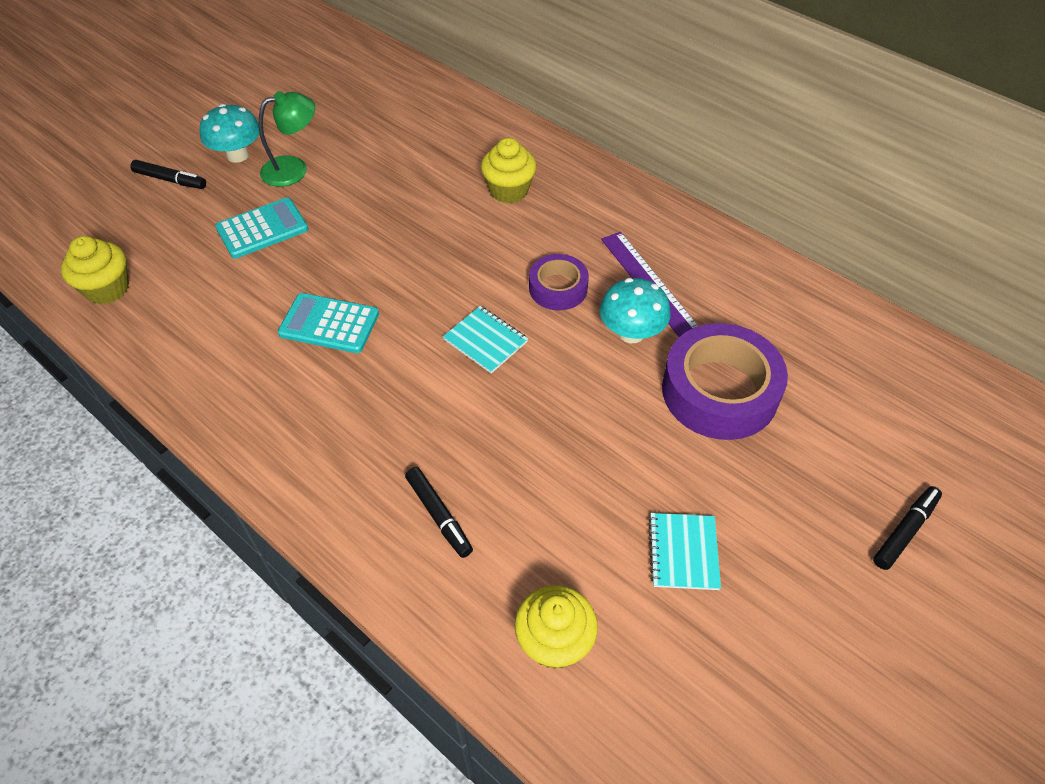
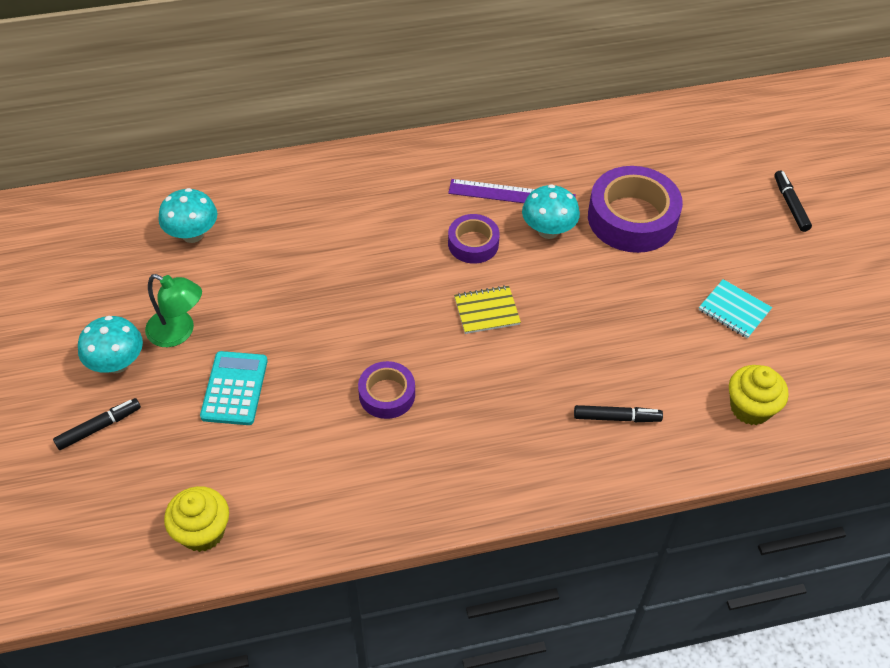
camera: 55 degrees left, 0 degrees up
green lamp [259,91,315,187] -> green lamp turned 105 degrees clockwise [145,274,202,347]
turquoise calculator [278,293,379,353] -> purple tape [358,361,415,419]
turquoise notebook [443,306,528,374] -> yellow notebook [454,285,521,334]
yellow cupcake [481,138,537,203] -> none
none -> turquoise mushroom [158,188,217,243]

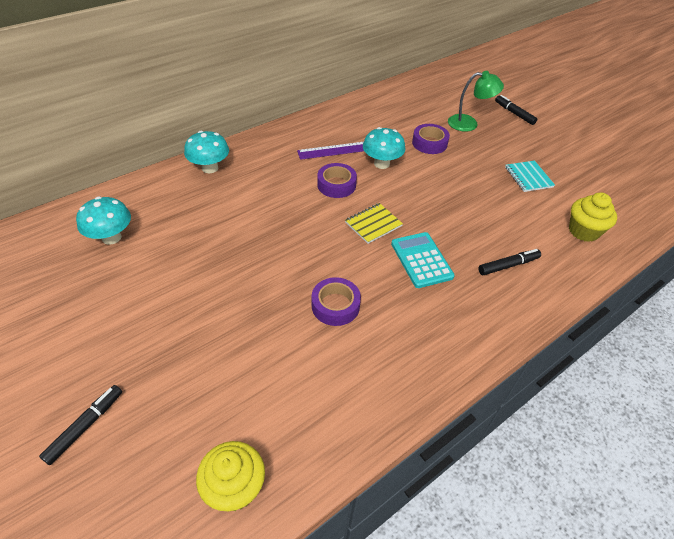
camera: 25 degrees left, 5 degrees down
turquoise mushroom [78,316,143,373] -> turquoise mushroom moved to [184,131,229,173]
green lamp [145,274,202,347] -> green lamp moved to [448,71,504,132]
turquoise calculator [200,351,268,425] -> turquoise calculator moved to [391,232,455,288]
purple tape [588,166,683,253] -> purple tape [412,124,450,154], size x0.56
turquoise notebook [699,279,772,339] -> turquoise notebook turned 60 degrees clockwise [505,161,555,192]

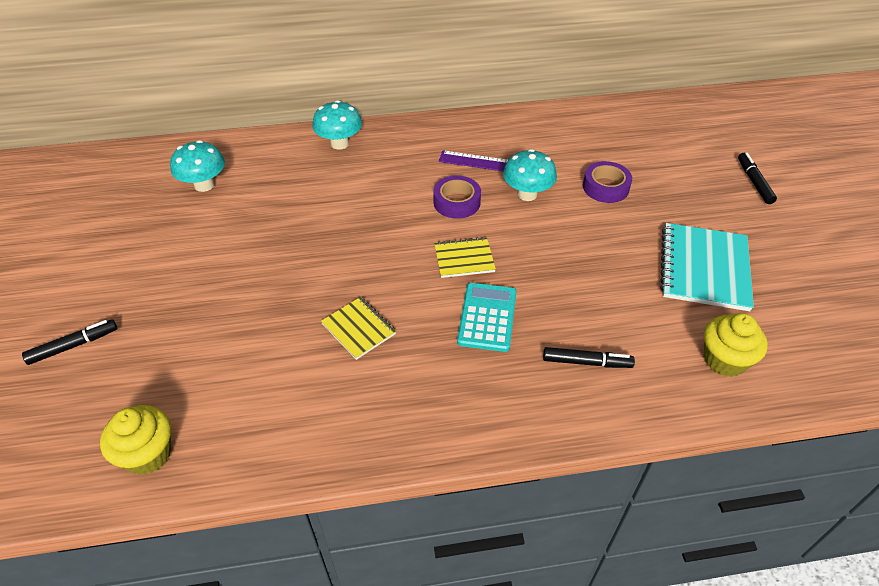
camera: 30 degrees right, 0 degrees up
purple tape [311,277,361,326] -> yellow notebook [321,297,396,360]
green lamp [448,71,504,132] -> none
turquoise notebook [505,161,555,192] -> turquoise notebook [660,223,754,311], size x1.80

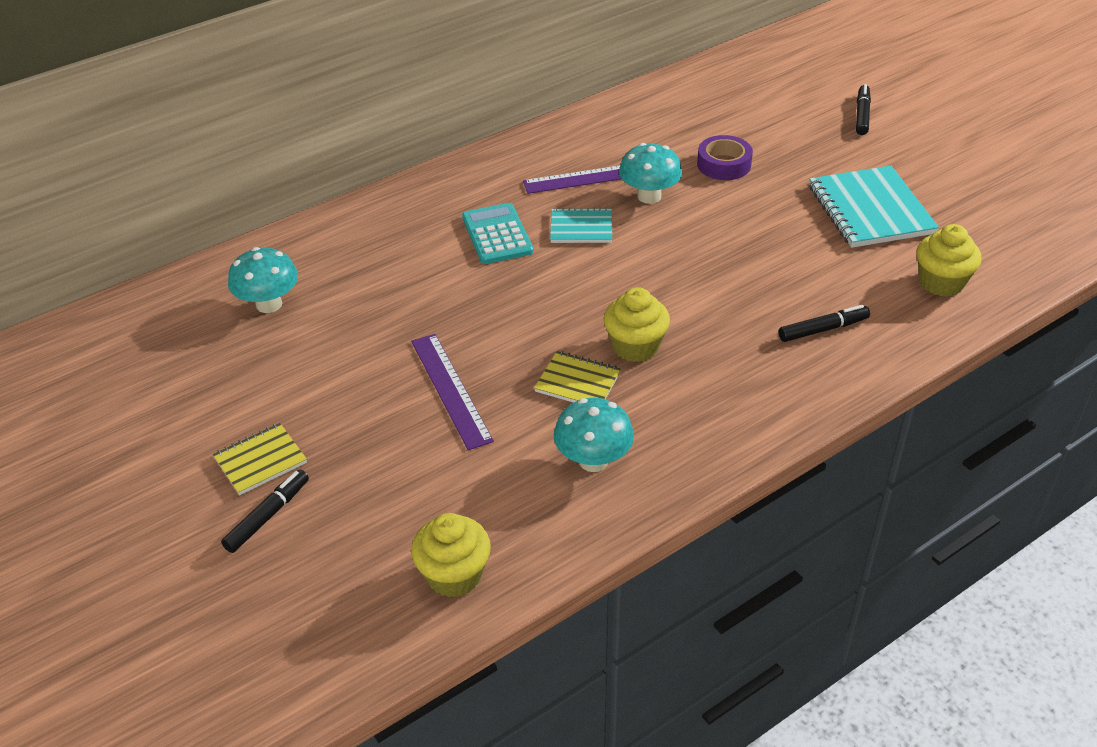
camera: 25 degrees left, 5 degrees down
turquoise mushroom [312,100,362,150] -> turquoise mushroom moved to [554,398,634,472]
purple tape [433,176,481,219] -> turquoise notebook [550,208,612,243]
yellow notebook [434,237,496,278] -> yellow notebook moved to [213,423,307,495]
turquoise calculator [457,283,517,352] -> turquoise calculator moved to [462,203,533,264]
black marker [738,153,777,204] -> black marker turned 45 degrees clockwise [856,84,871,135]
none -> purple ruler [411,334,494,450]
none -> yellow cupcake [604,287,670,362]

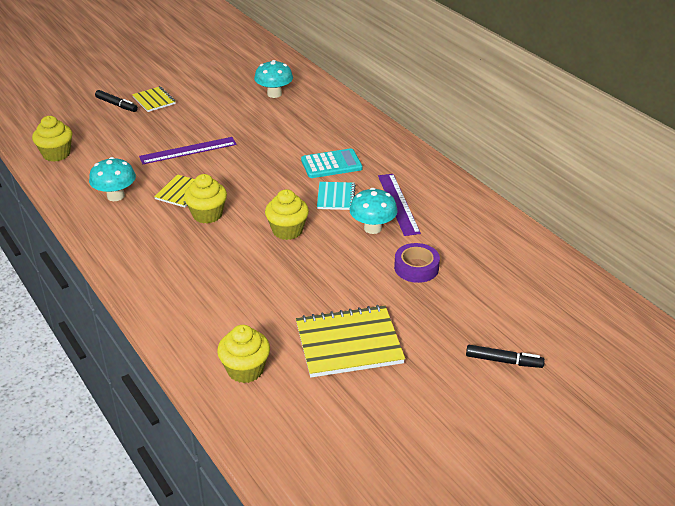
camera: 90 degrees right, 5 degrees down
black marker [779,305,870,342] -> none
turquoise notebook [809,166,939,248] -> yellow notebook [296,305,405,378]
none -> yellow cupcake [265,189,309,240]

